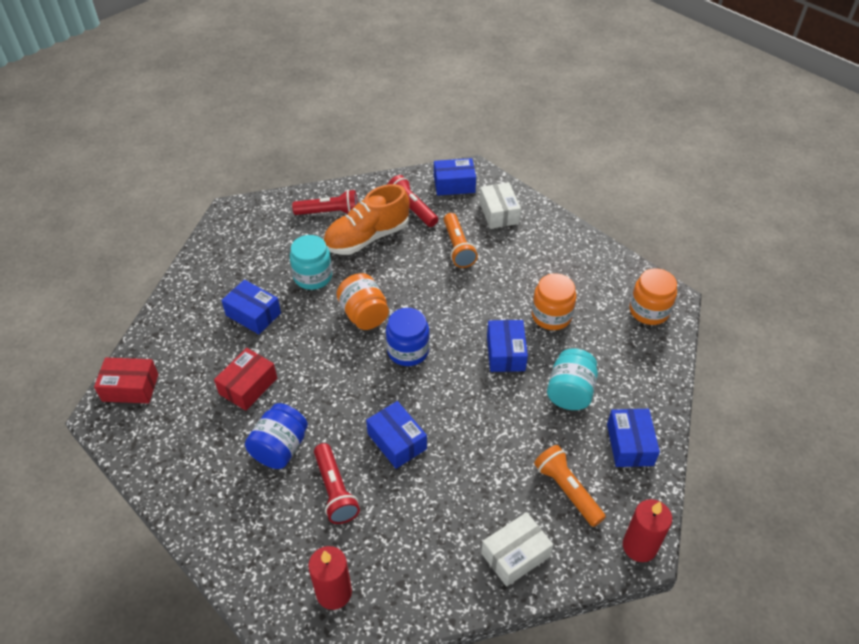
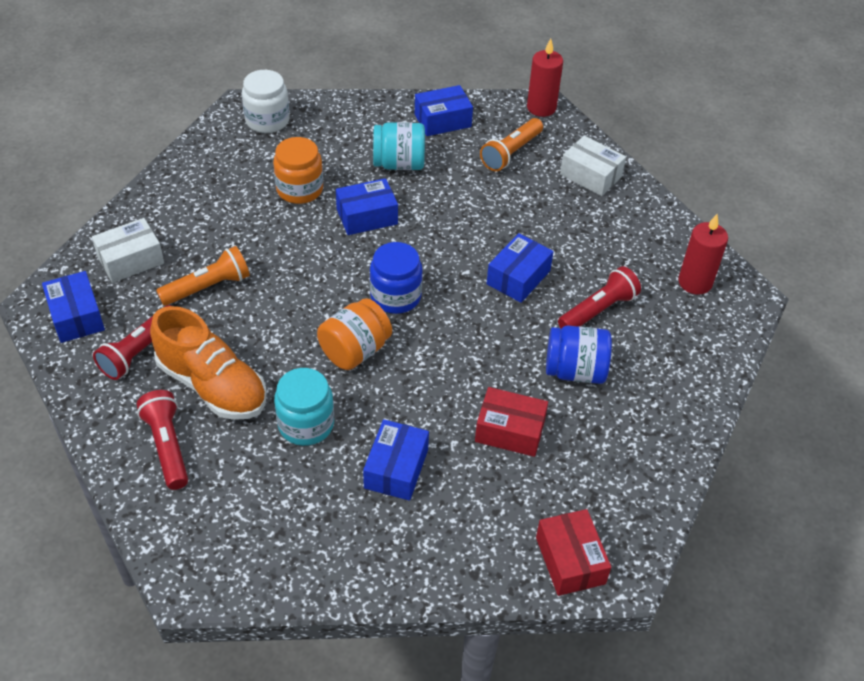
camera: 110 degrees left, 0 degrees up
orange jar [629,268,677,325] -> white jar [242,70,290,133]

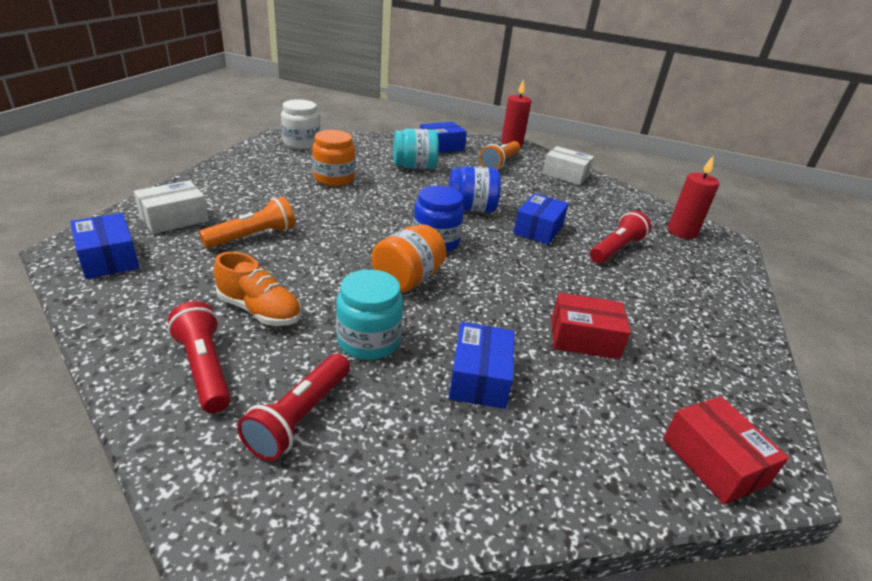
camera: 10 degrees left, 15 degrees down
red flashlight [93,305,171,380] -> red flashlight moved to [237,354,350,461]
orange shoe [150,306,267,420] -> orange shoe [214,252,301,326], size x0.66
blue box [336,178,398,235] -> none
blue jar [546,326,612,384] -> blue jar moved to [449,166,501,212]

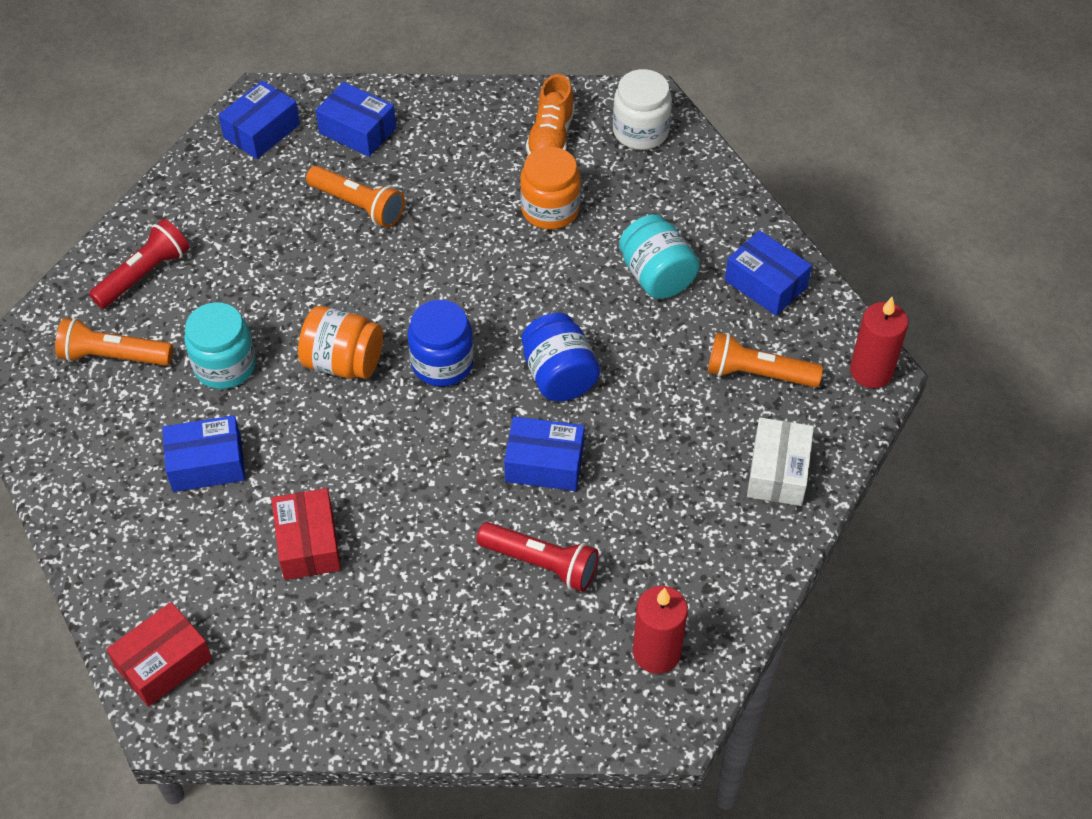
camera: 75 degrees right, 20 degrees up
white box [134,180,209,234] -> blue box [316,82,396,157]
orange shoe [214,252,301,326] -> orange shoe moved to [526,74,575,156]
red flashlight [237,354,350,461] -> orange flashlight [55,318,173,366]

